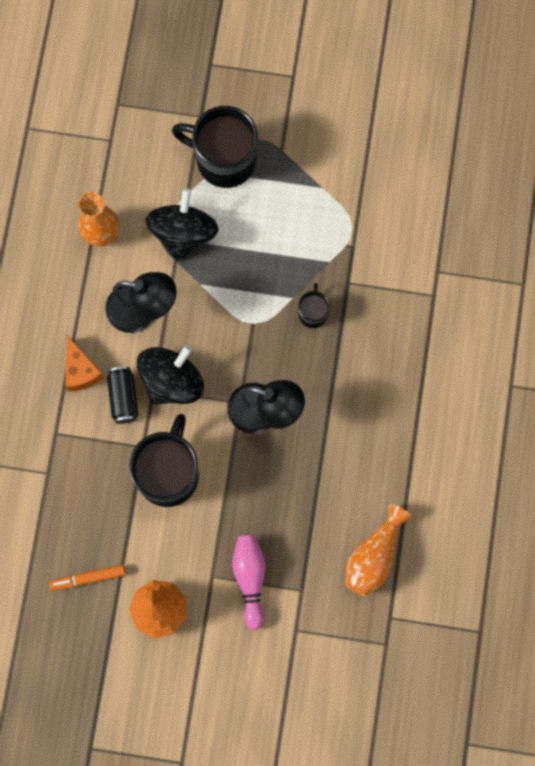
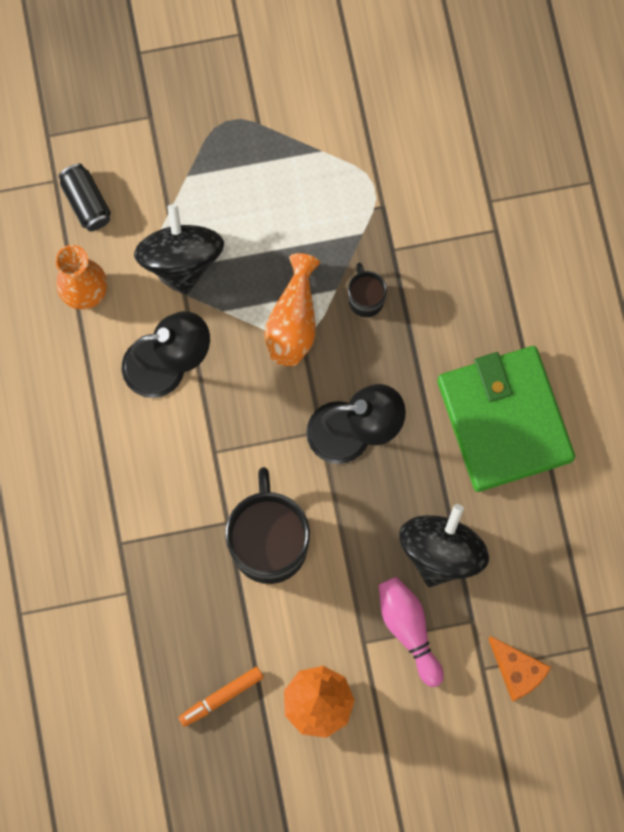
camera: 20 degrees left, 0 degrees up
orange cheese [65,335,104,391] -> orange cheese moved to [488,636,551,702]
black can [107,367,138,424] -> black can moved to [58,163,111,231]
black spinning top [137,345,204,405] -> black spinning top moved to [399,504,489,587]
black mug [172,106,258,188] -> none
orange vase [345,504,412,596] -> orange vase moved to [265,253,320,366]
none -> green wallet [437,346,575,492]

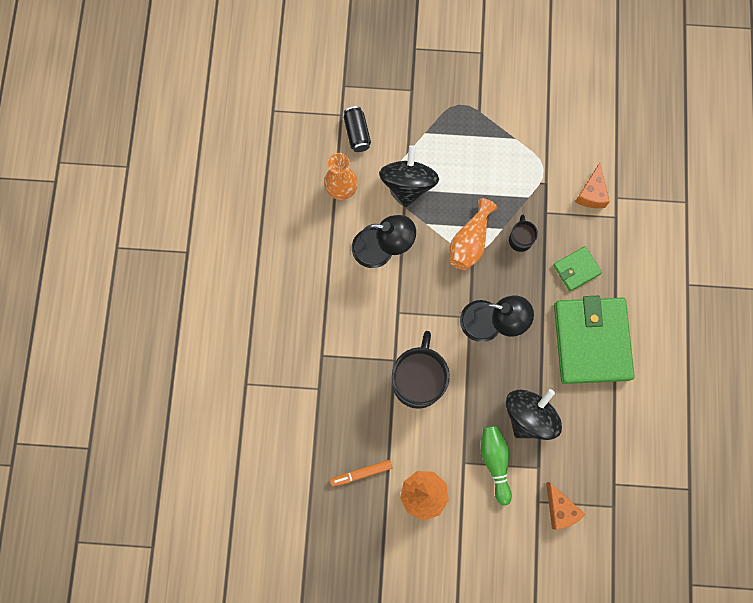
camera: 15 degrees right, 0 degrees up
pink bowling pin [378,577,444,687] -> green bowling pin [481,426,512,506]
none -> green wallet [553,246,602,291]
none -> orange cheese [575,163,610,208]

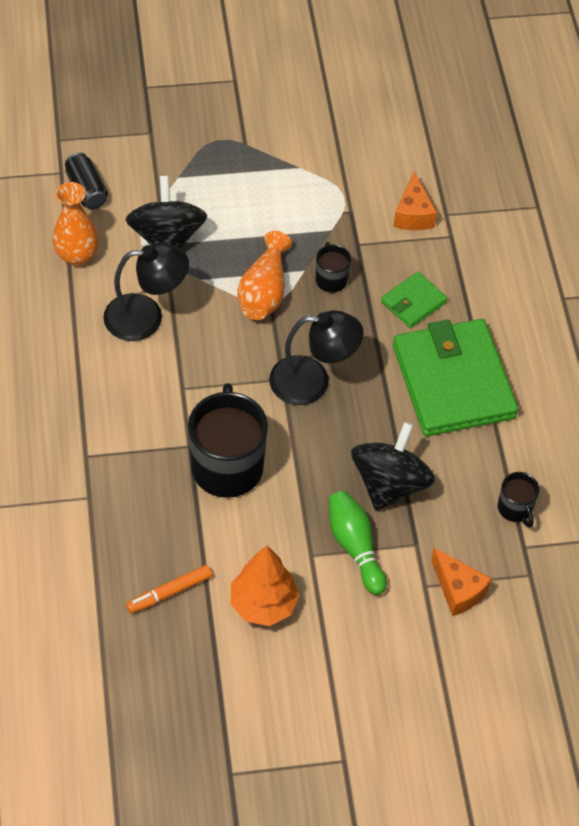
camera: 15 degrees left, 20 degrees down
none -> black mug [498,472,540,527]

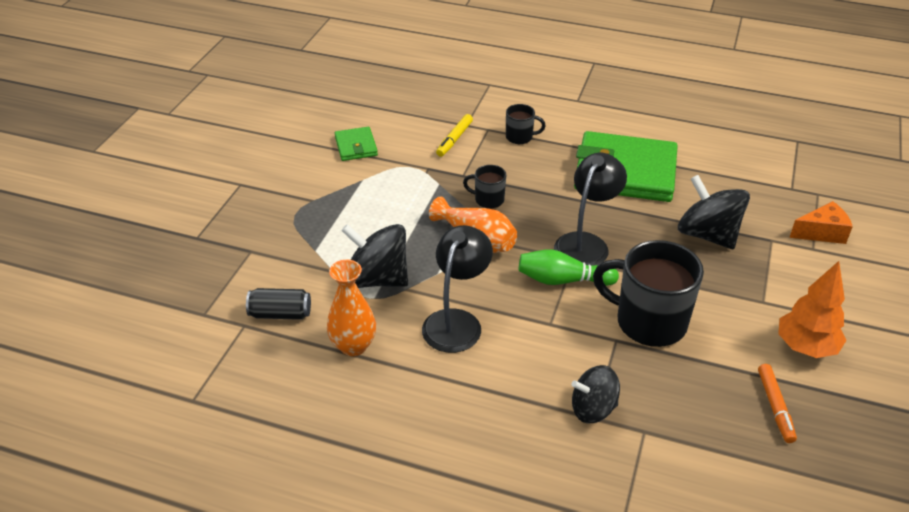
camera: 60 degrees left, 15 degrees down
green bowling pin [329,491,387,595] -> green bowling pin moved to [519,249,619,286]
green wallet [381,272,447,328] -> green wallet moved to [335,127,378,161]
orange cheese [393,171,437,230] -> yellow marker [436,114,473,157]
black mug [498,472,540,527] -> black mug moved to [506,104,546,144]
none -> black spinning top [572,365,620,423]

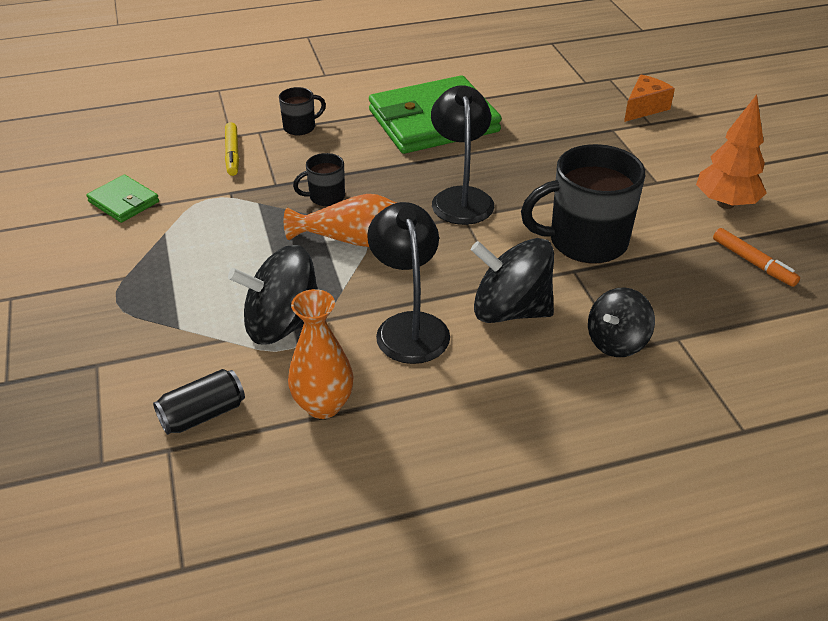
camera: 35 degrees left, 0 degrees up
green bowling pin [519,249,619,286] -> none
black spinning top [678,175,750,249] -> black spinning top moved to [471,238,554,323]

